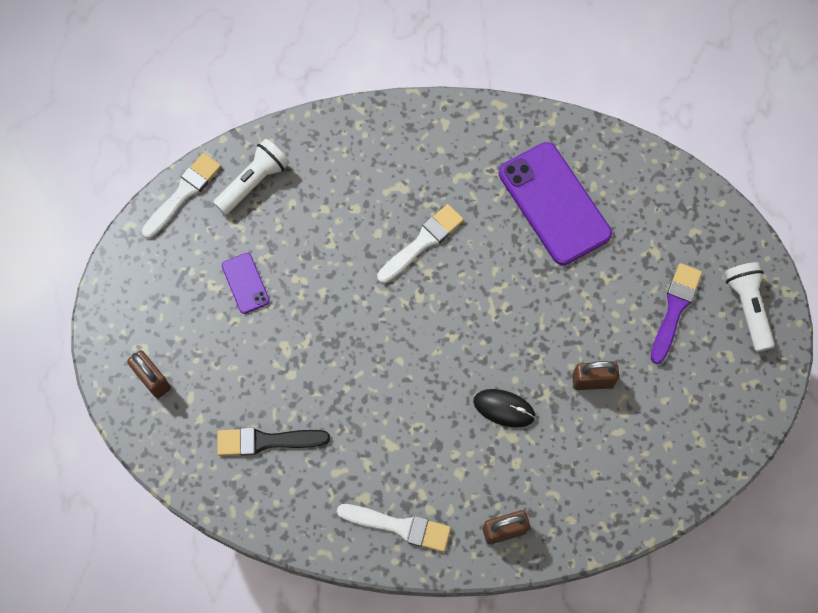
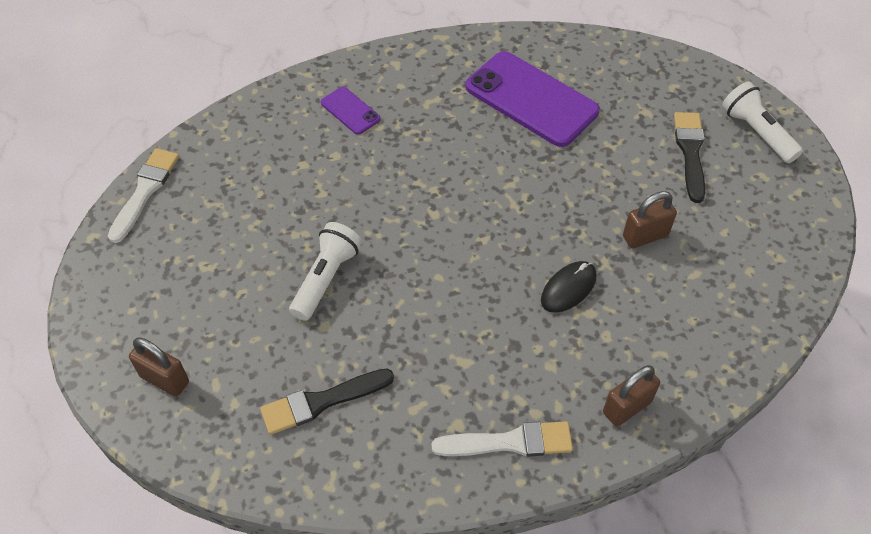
camera: 20 degrees left, 15 degrees down
white flashlight [213,139,290,215] -> white flashlight moved to [289,222,362,321]
purple phone [222,253,270,314] -> purple phone moved to [321,87,381,135]
white brush [377,204,464,283] -> none
black mouse [473,389,535,427] -> black mouse turned 45 degrees counterclockwise [541,261,597,313]
purple brush [651,263,702,364] -> black brush [674,112,705,203]

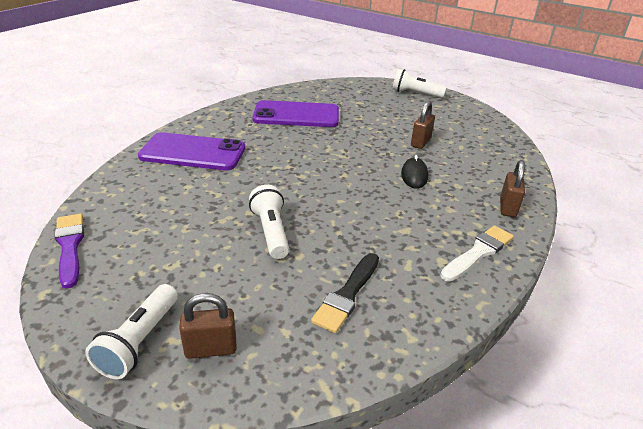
camera: 40 degrees left, 20 degrees down
white brush [108,148,179,243] -> purple brush [55,214,84,289]
purple phone [321,87,381,135] -> purple phone [138,132,245,170], size x2.11
black brush [674,112,705,203] -> none
none -> white flashlight [85,284,178,379]

